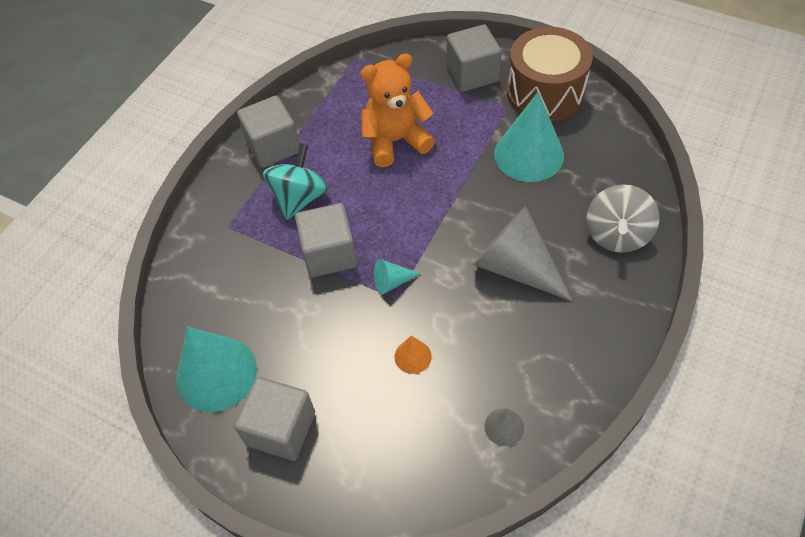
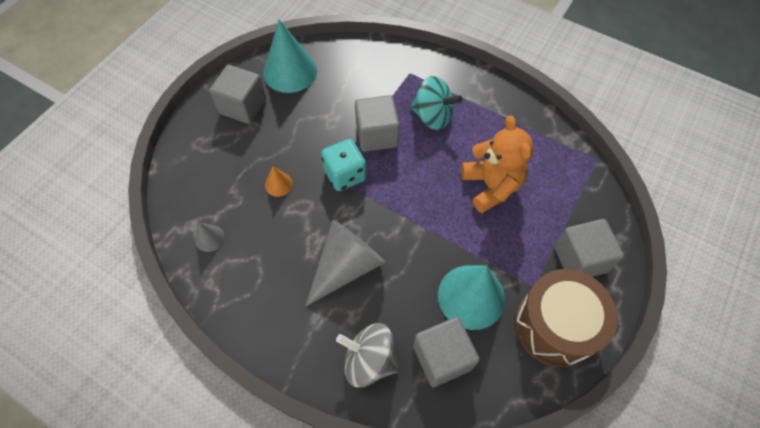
camera: 90 degrees right, 5 degrees up
grey cube [237,95,300,168] -> grey cube moved to [413,317,480,387]
turquoise cone [374,259,421,295] -> turquoise dice [321,139,367,191]

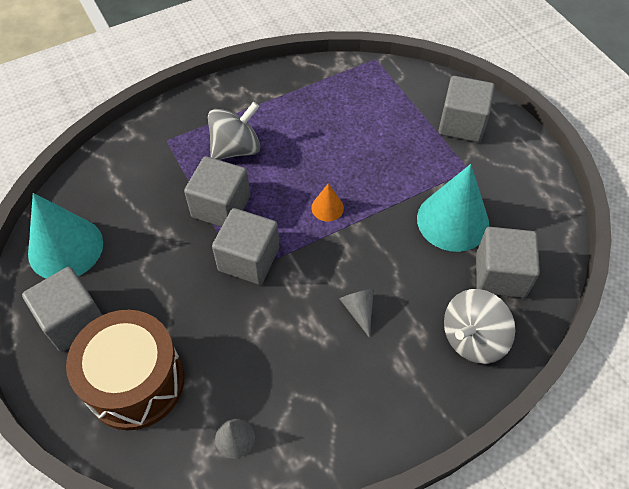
camera: 60 degrees left, 5 degrees down
orange cone [265,166,293,197] -> orange cone moved to [311,183,344,221]
grey cone [305,220,385,307] -> grey cone [339,288,374,338], size x0.46
turquoise dice [321,139,367,191] -> grey cube [212,208,280,285]
turquoise spinning top [411,76,462,130] -> grey spinning top [208,102,260,160]
orange teddy bear [461,115,533,213] -> none
brown drum [515,269,618,367] -> brown drum moved to [66,310,184,430]

